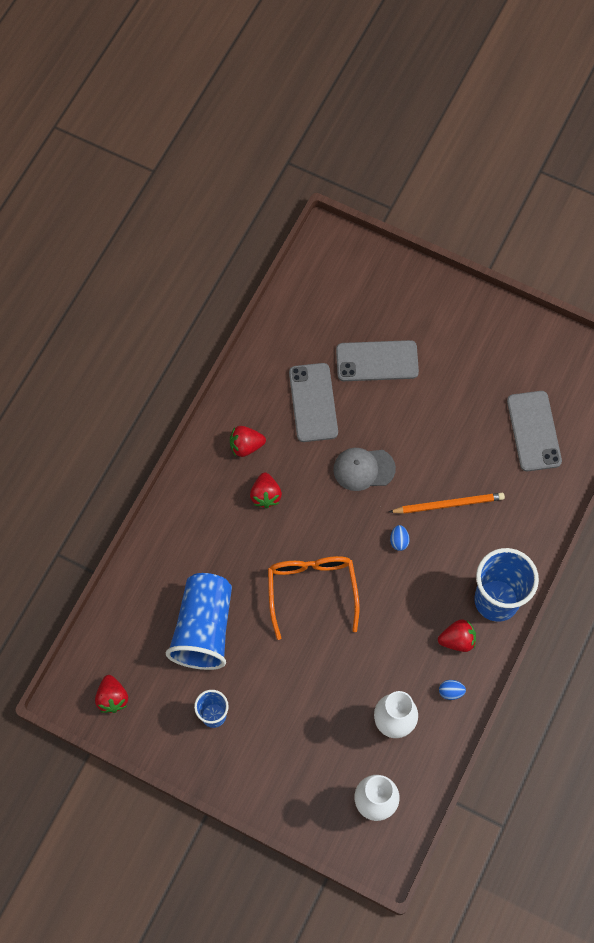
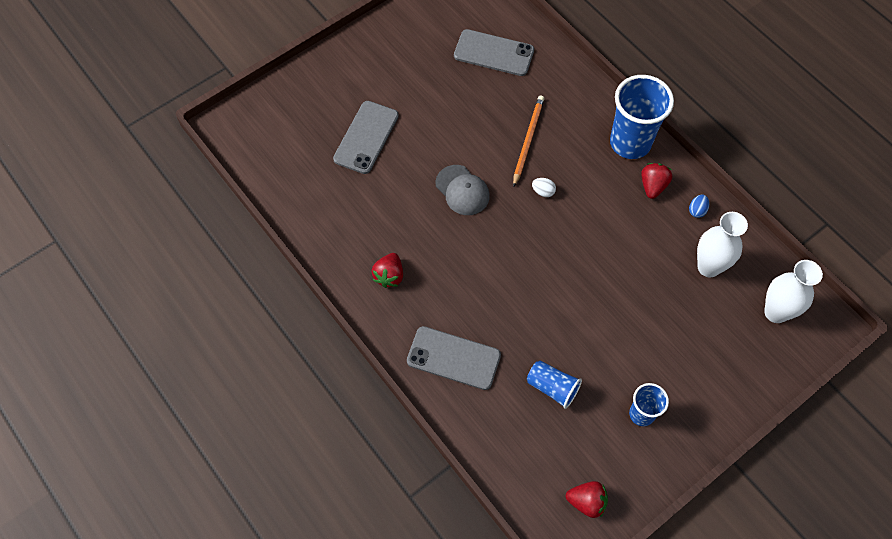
camera: 65 degrees left, 5 degrees down
blue cup [166,573,232,670] -> blue cup [527,360,582,409], size x0.55
red strawberry [250,472,282,508] -> none
orange glasses [268,556,359,640] -> none
grey phone [289,363,338,442] -> grey phone moved to [407,326,501,390]
grey cap [333,448,396,491] -> grey cap turned 60 degrees counterclockwise [435,165,490,215]
blue egg [390,525,410,551] -> white egg [532,178,556,197]

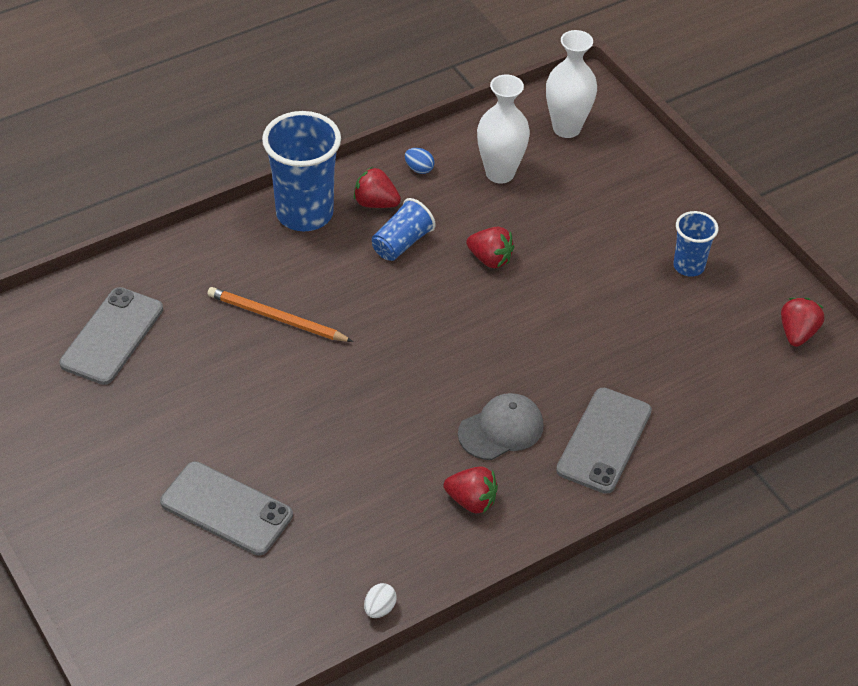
camera: 85 degrees left, 15 degrees down
grey cap [435,165,490,215] -> grey cap moved to [458,393,544,460]
blue cup [527,360,582,409] -> blue cup moved to [372,198,436,261]
white egg [532,178,556,197] -> white egg moved to [364,583,397,618]
none -> red strawberry [466,227,514,268]

